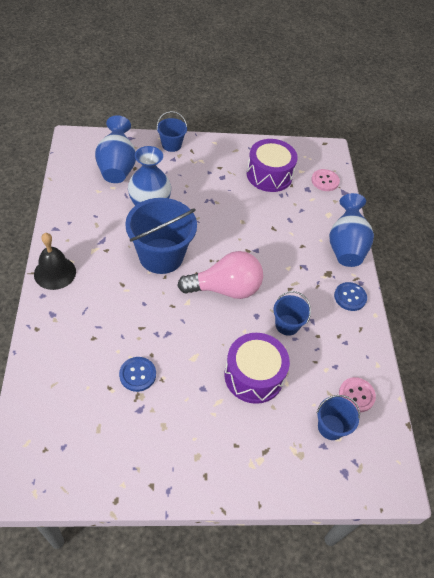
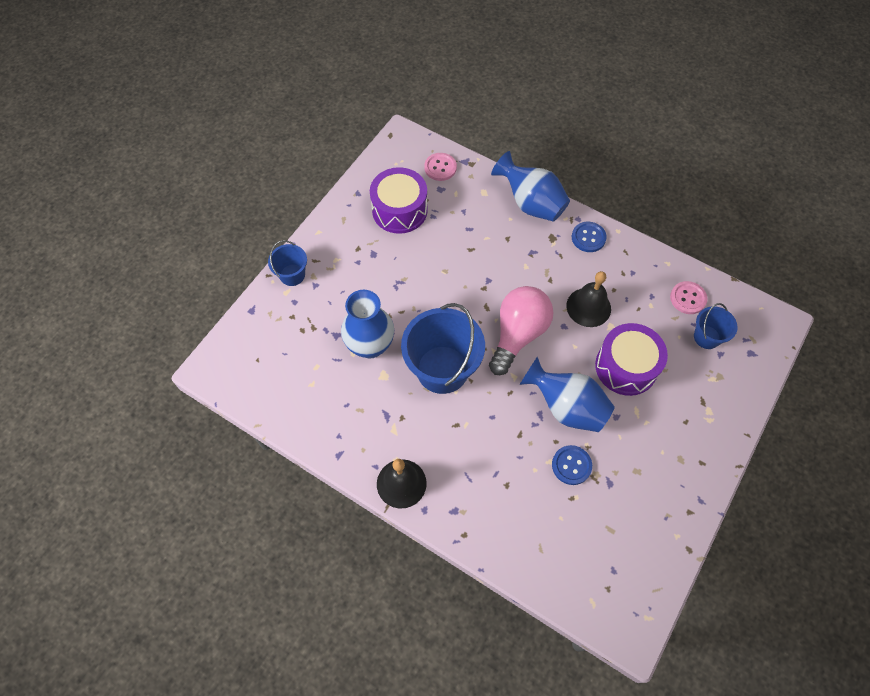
camera: 50 degrees left, 10 degrees up
blue vase [95,115,136,183] -> blue vase moved to [519,357,615,432]
blue bucket [273,291,311,336] -> black bell [567,271,611,327]

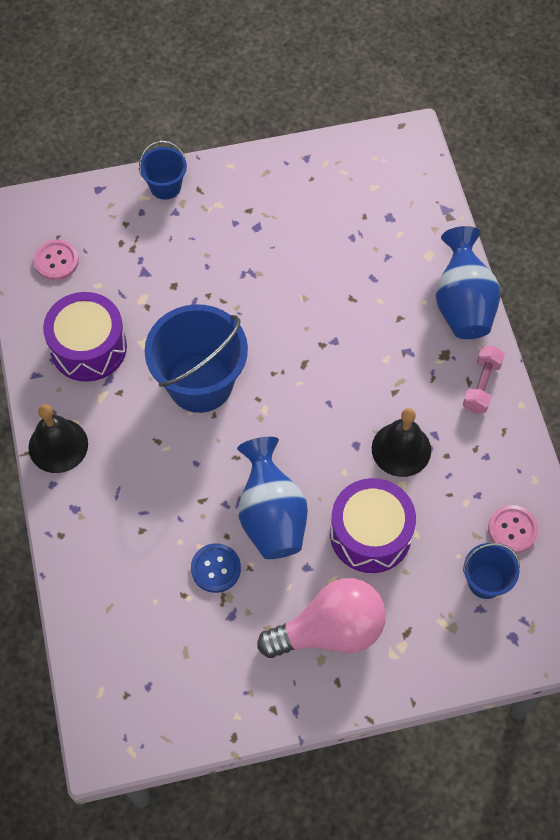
camera: 45 degrees right, 0 degrees up
blue vase [341,290,394,359] -> none
purple drum [370,167,428,234] -> purple drum moved to [43,292,127,382]
pink button [424,153,457,181] -> pink button moved to [34,240,79,281]
pink light bulb [489,286,554,375] -> pink light bulb moved to [257,578,386,658]
blue button [572,222,607,252] -> pink dumbbell [463,346,505,413]

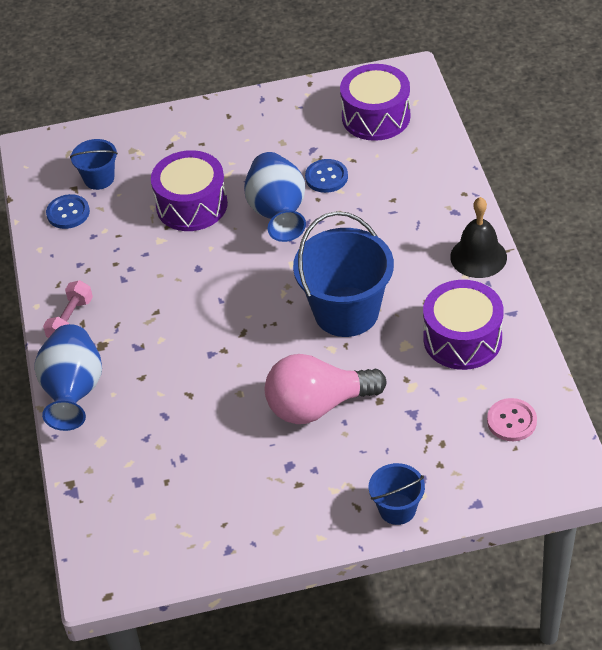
camera: 175 degrees left, 15 degrees down
pink light bulb [257,578,386,658] -> pink light bulb moved to [265,354,387,424]
black bell [372,408,431,477] -> none
pink button [488,505,538,553] -> blue button [46,194,90,229]
none -> purple drum [340,64,411,141]

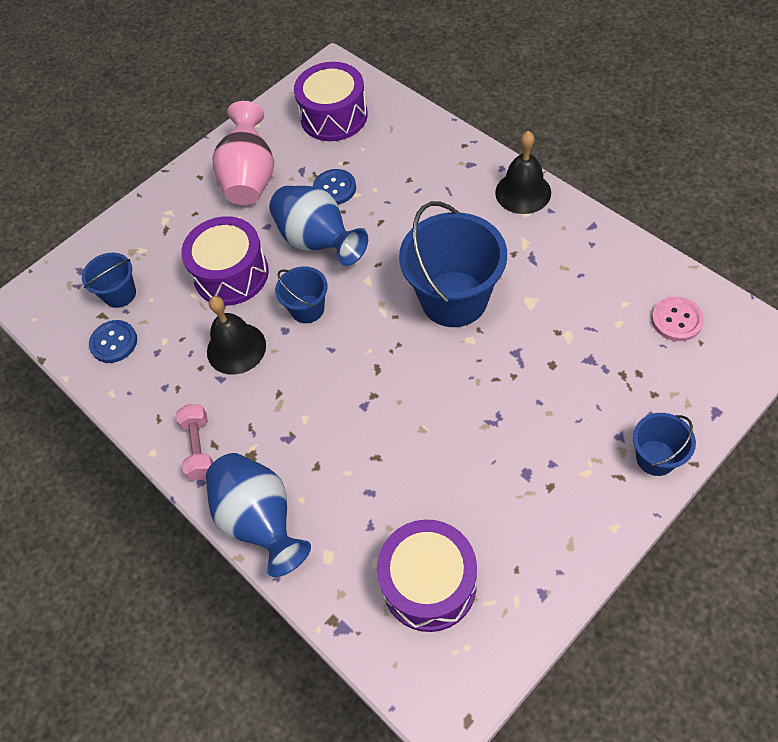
camera: 30 degrees left, 10 degrees up
pink light bulb [265,354,387,424] -> none
purple drum [423,280,503,370] -> purple drum moved to [377,519,477,632]
none -> black bell [207,296,266,375]
none -> pink vase [212,101,274,205]
none -> blue bucket [275,266,328,323]

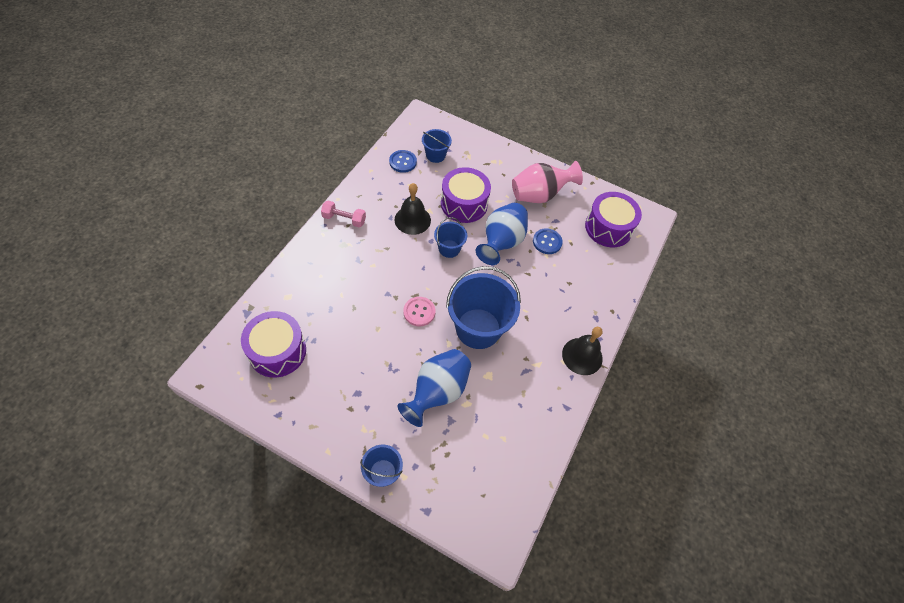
camera: 60 degrees right, 0 degrees up
pink dumbbell [176,404,213,480] -> pink dumbbell turned 45 degrees clockwise [321,200,366,227]
blue vase [206,453,311,577] -> blue vase moved to [398,349,471,427]
pink button [651,297,704,341] -> pink button moved to [403,297,435,326]

